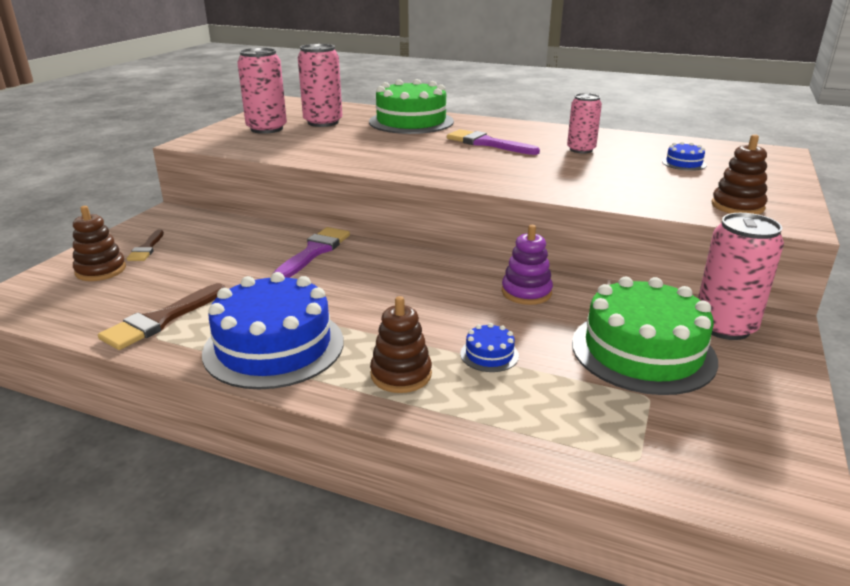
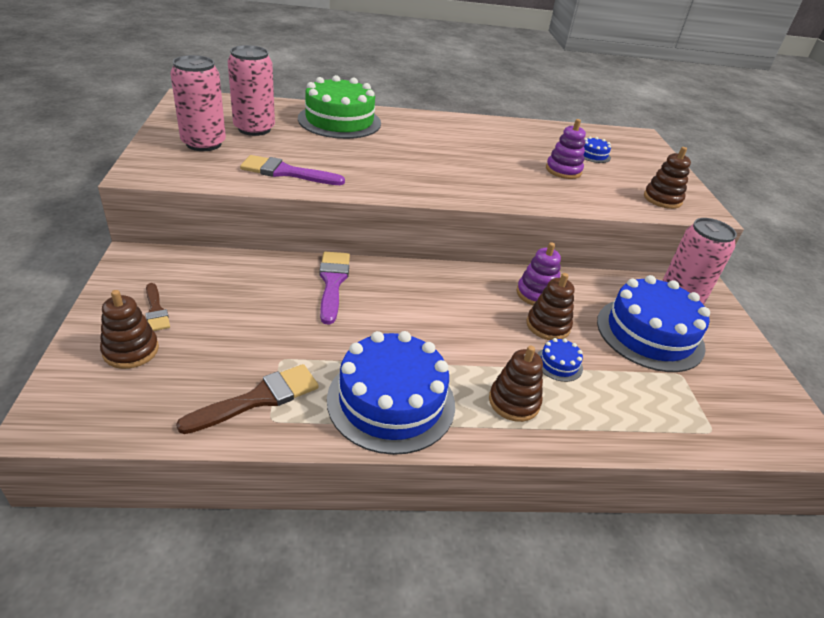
camera: 30 degrees left, 10 degrees up
brown brush [98,283,225,350] -> brown brush turned 135 degrees counterclockwise [176,364,319,434]
purple brush [447,129,540,155] -> purple brush moved to [240,155,345,185]
pink can [567,93,602,153] -> none
green cake [572,277,718,395] -> blue cake [597,275,710,372]
none -> brown stacking toy [526,273,575,340]
none -> purple stacking toy [546,119,586,179]

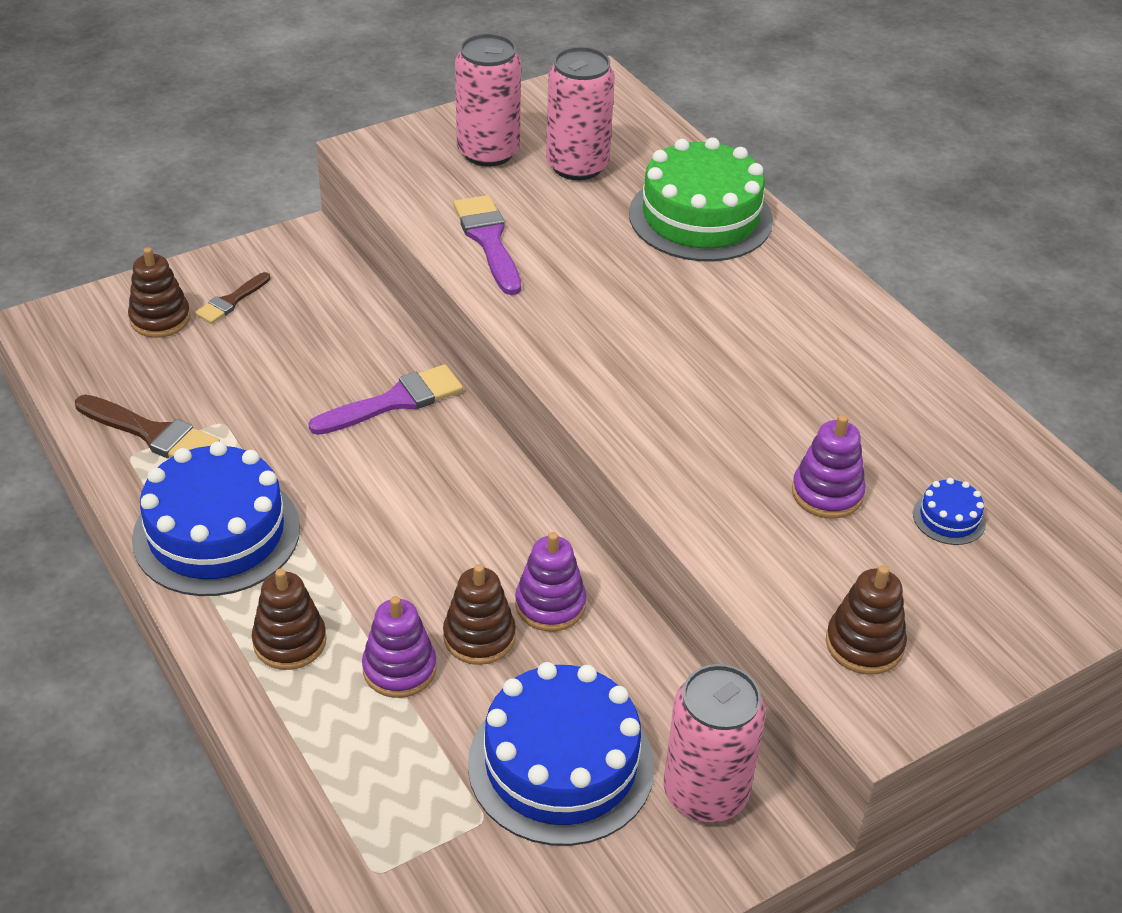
camera: 65 degrees right, 5 degrees up
blue cake [537,338,583,382] -> purple stacking toy [362,596,436,698]

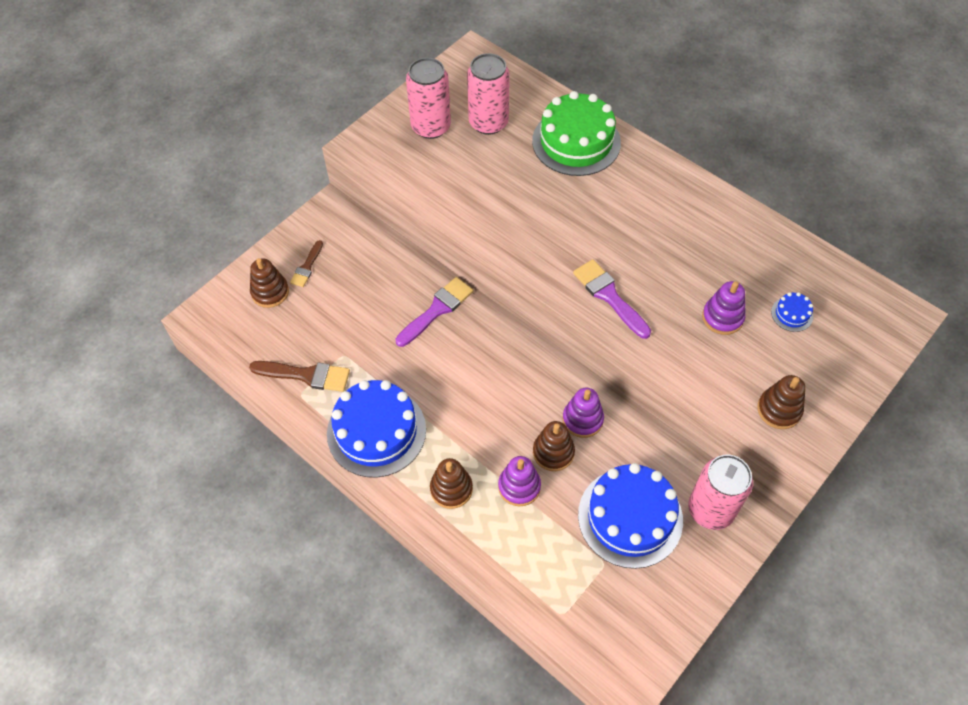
camera: 15 degrees left, 15 degrees up
purple brush [453,195,521,295] -> purple brush moved to [573,259,651,339]

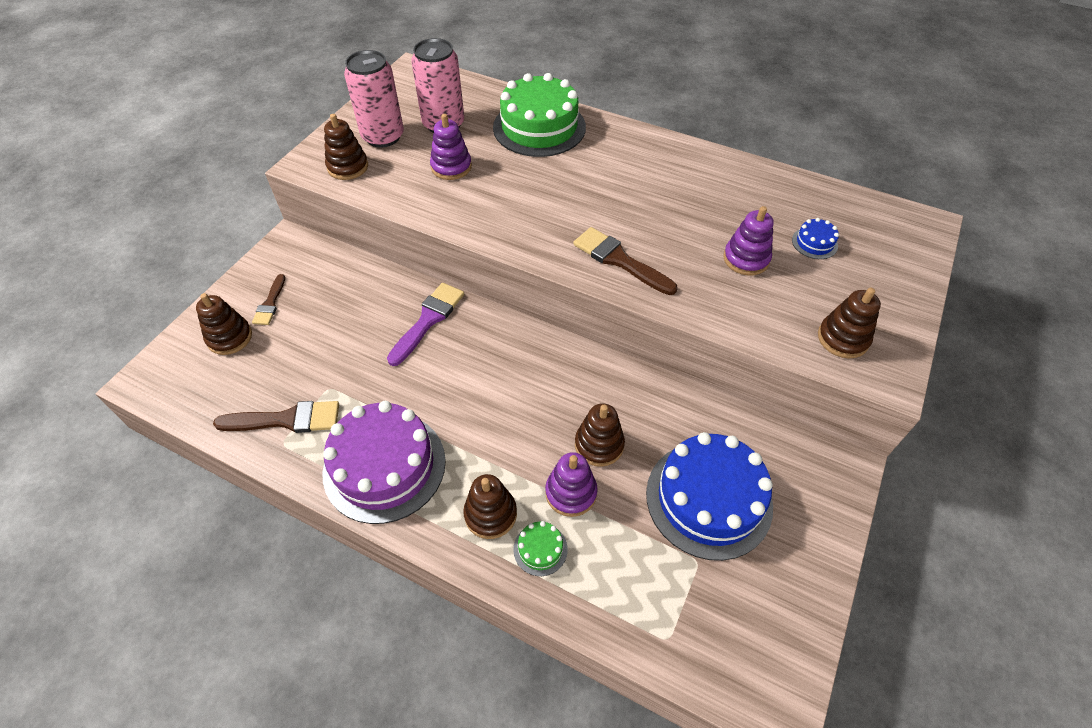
camera: 15 degrees left, 5 degrees down
blue cake [327,380,426,478] -> purple cake [323,401,446,524]
purple stacking toy [563,388,604,438] -> purple stacking toy moved to [430,114,472,180]
purple brush [573,259,651,339] -> brown brush [573,227,678,295]
pink can [688,455,753,530] -> none
none -> brown stacking toy [324,114,368,180]
none -> green cake [513,521,568,576]

